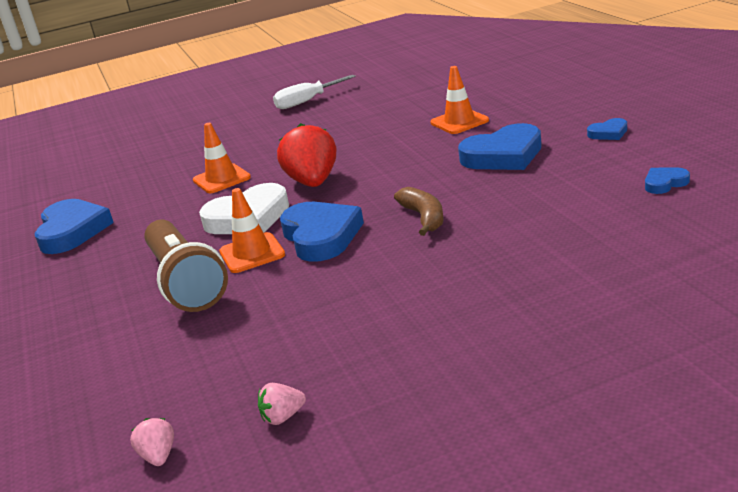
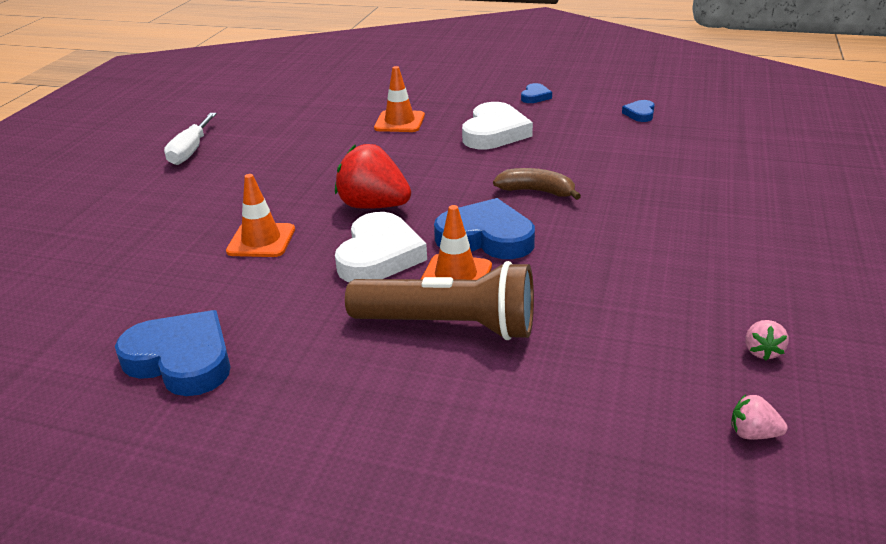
camera: 55 degrees left, 5 degrees up
blue heart [458,123,542,170] -> white heart [462,102,533,149]

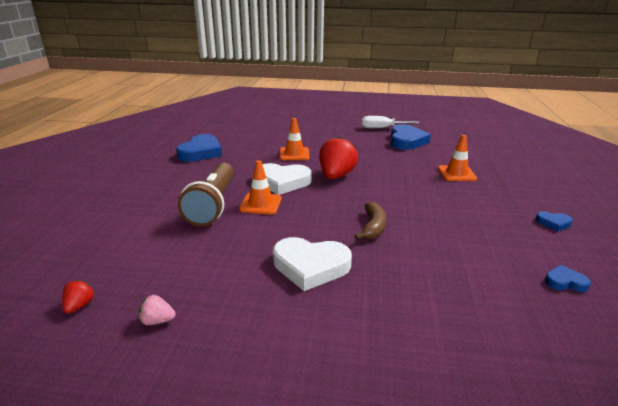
camera: 80 degrees right, 5 degrees down
blue heart [434,198,535,259] -> blue heart moved to [391,124,431,150]
white heart [462,102,533,149] -> white heart moved to [273,237,352,291]
pink strawberry [731,394,787,440] -> red strawberry [62,280,95,314]

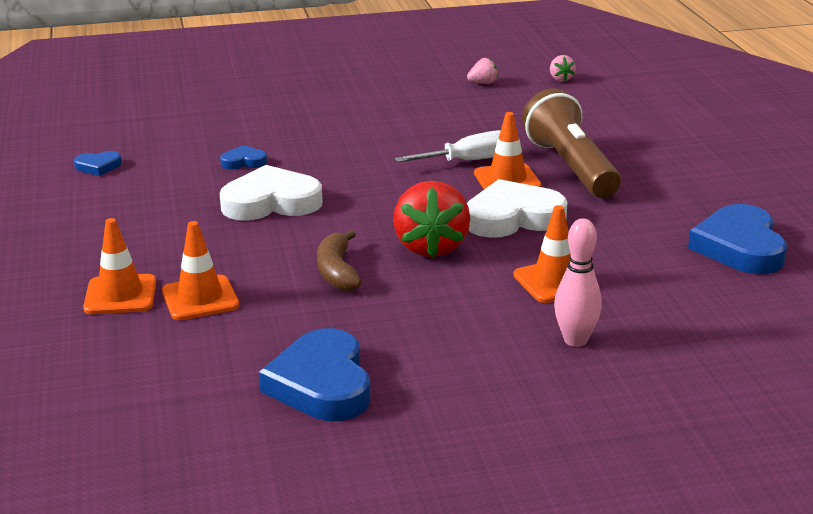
camera: 160 degrees right, 0 degrees up
red strawberry [62,280,95,314] -> pink strawberry [550,55,576,82]
white heart [273,237,352,291] -> white heart moved to [220,165,322,220]
brown banana [355,202,386,240] -> brown banana moved to [317,230,362,291]
white screwdriver [362,116,419,128] -> white screwdriver moved to [394,130,501,163]
blue heart [535,211,573,232] -> blue heart moved to [220,145,267,169]
none -> orange traffic cone [83,218,156,314]
none -> pink bowling pin [554,219,602,347]

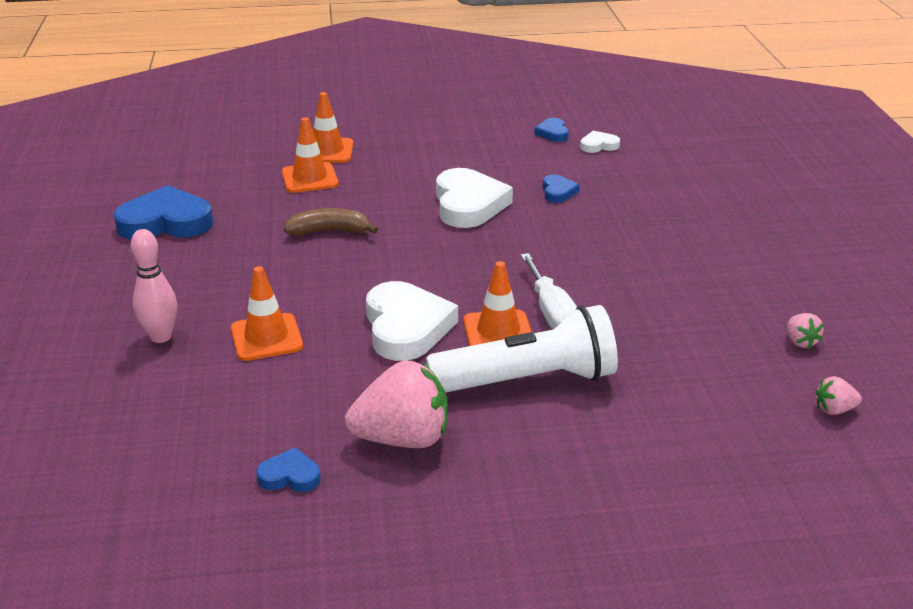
camera: 95 degrees right, 5 degrees up
red strawberry [393,181,470,258] -> none
brown flashlight [522,88,621,198] -> white flashlight [426,305,618,393]
blue heart [688,204,787,275] -> blue heart [256,447,321,492], size x0.48
none -> pink strawberry [345,360,448,448]
none -> white heart [580,131,620,153]

